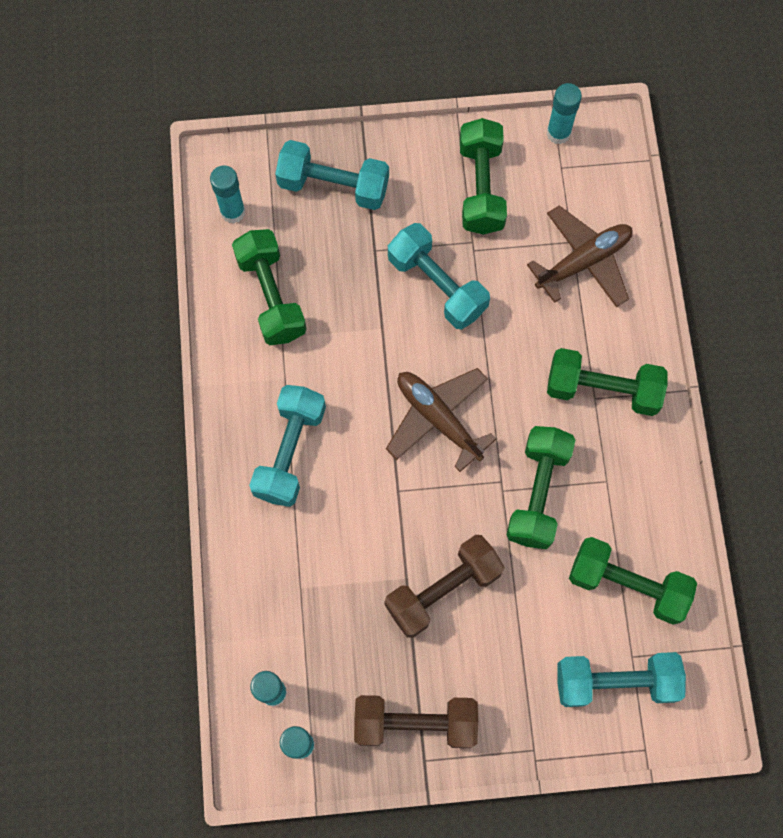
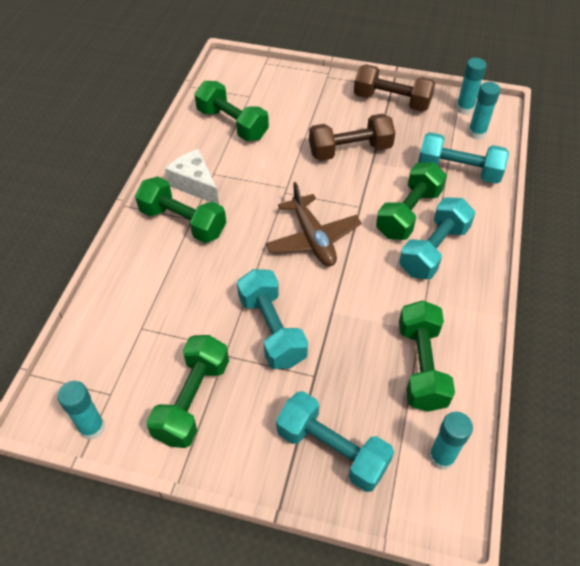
camera: 160 degrees left, 20 degrees down
green dumbbell [507,426,575,549] -> green dumbbell moved to [376,162,447,240]
brown plane [527,205,633,307] -> none
turquoise dumbbell [557,652,686,707] -> turquoise dumbbell moved to [418,132,509,184]
none -> white cheese [165,149,219,204]

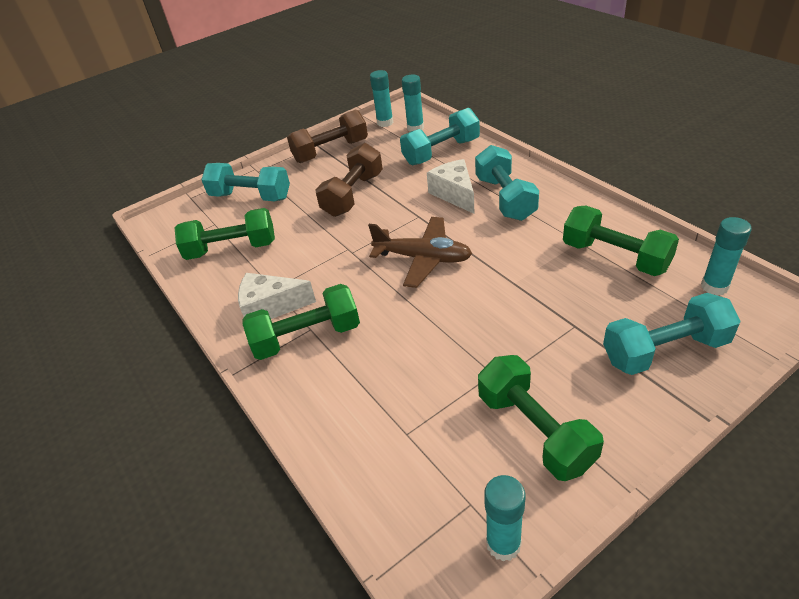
camera: 45 degrees left, 10 degrees down
turquoise dumbbell [237,269,308,369] -> turquoise dumbbell moved to [201,163,290,201]
green dumbbell [376,162,447,240] -> white cheese [427,159,475,214]

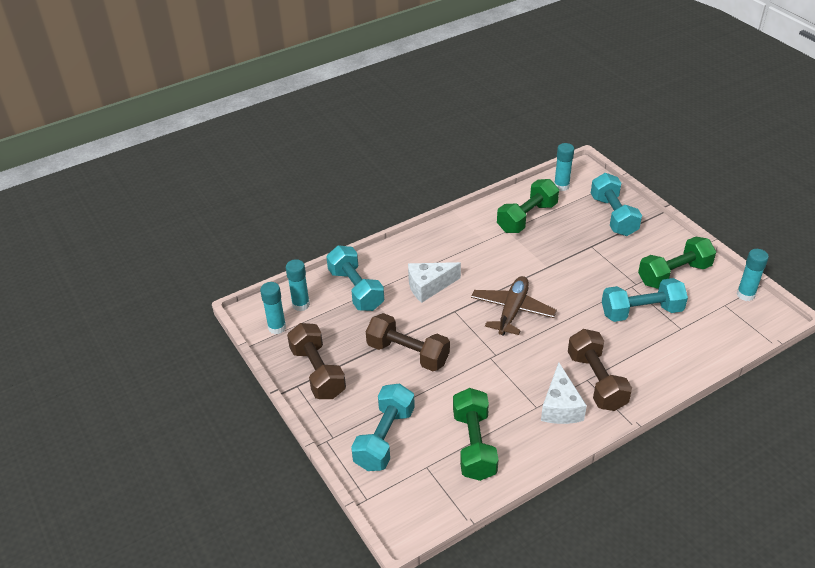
camera: 90 degrees left, 0 degrees up
green dumbbell [242,284,360,360] -> brown dumbbell [568,329,632,411]
turquoise dumbbell [475,145,539,221] -> turquoise dumbbell moved to [602,278,688,322]

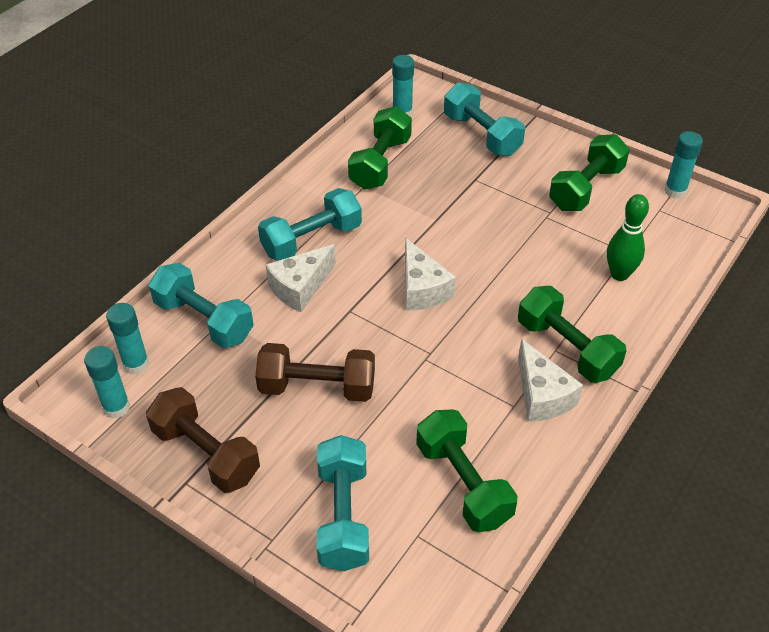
camera: 25 degrees left, 5 degrees up
brown plane [471,276,557,336] -> white cheese [405,238,456,311]
brown dumbbell [568,329,632,411] -> green dumbbell [518,286,627,383]
turquoise dumbbell [602,278,688,322] -> turquoise dumbbell moved to [258,188,362,261]
none -> green bowling pin [607,194,649,281]

